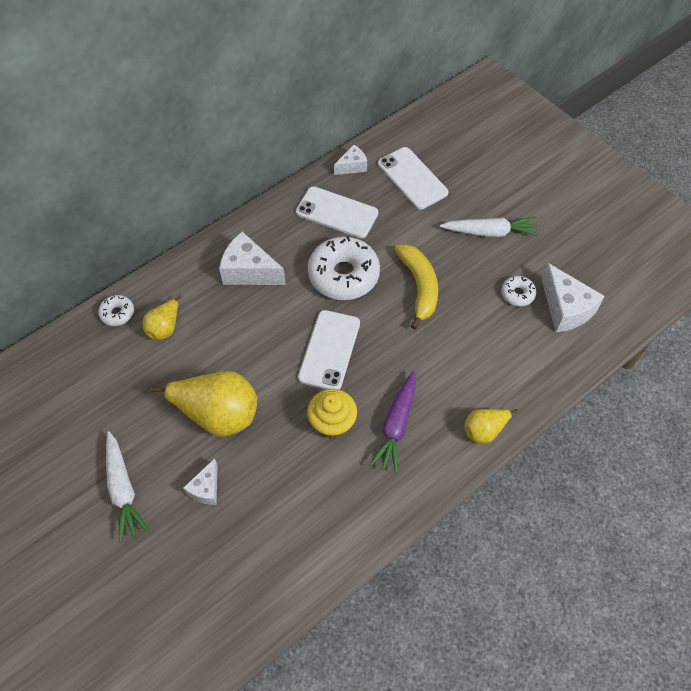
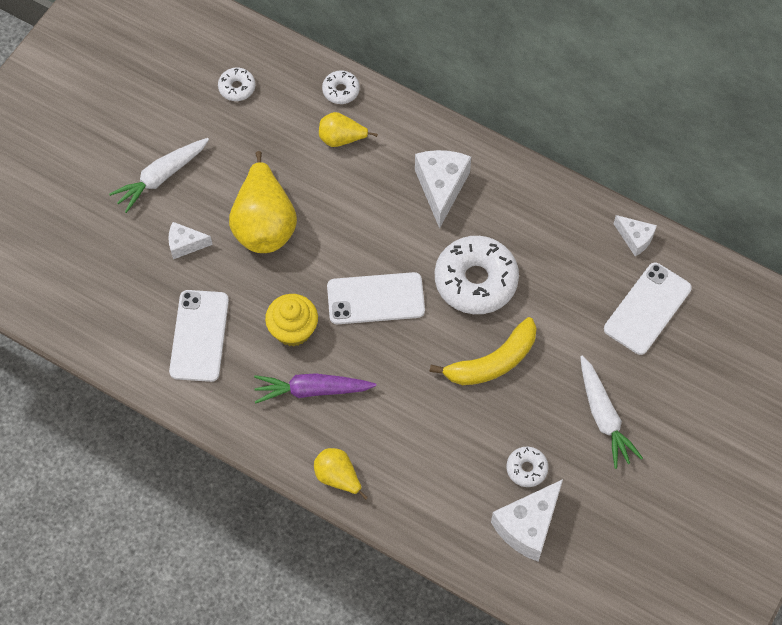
camera: 70 degrees right, 5 degrees up
white phone [296,186,378,238] -> white phone moved to [169,290,229,382]
none -> white donut [218,68,255,101]

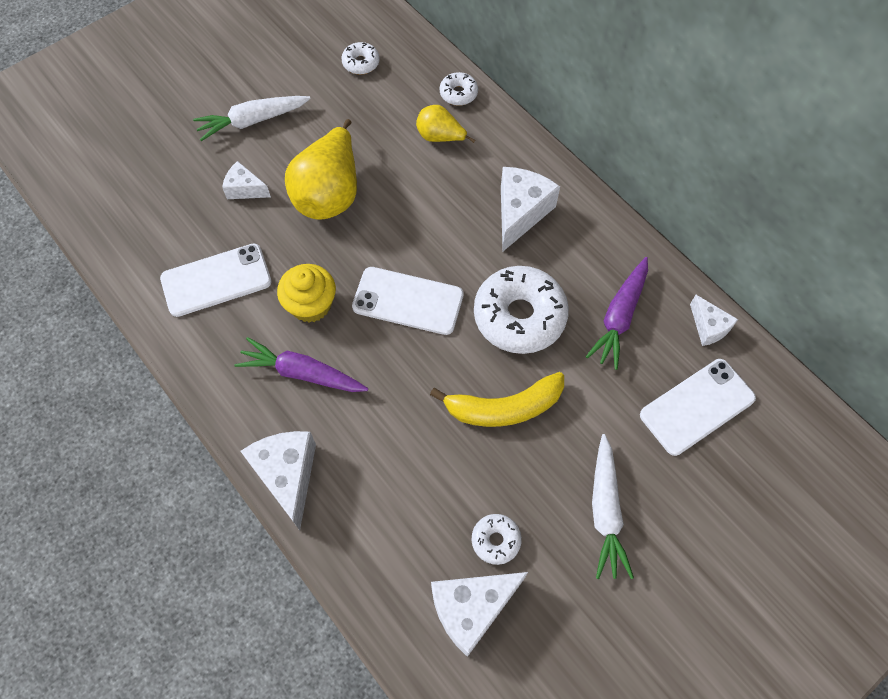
camera: 20 degrees right, 0 degrees up
white phone [169,290,229,382] -> white phone turned 45 degrees clockwise [160,244,272,317]
yellow pear [314,448,368,500] -> white cheese [241,431,316,530]
none -> purple carrot [586,257,648,370]

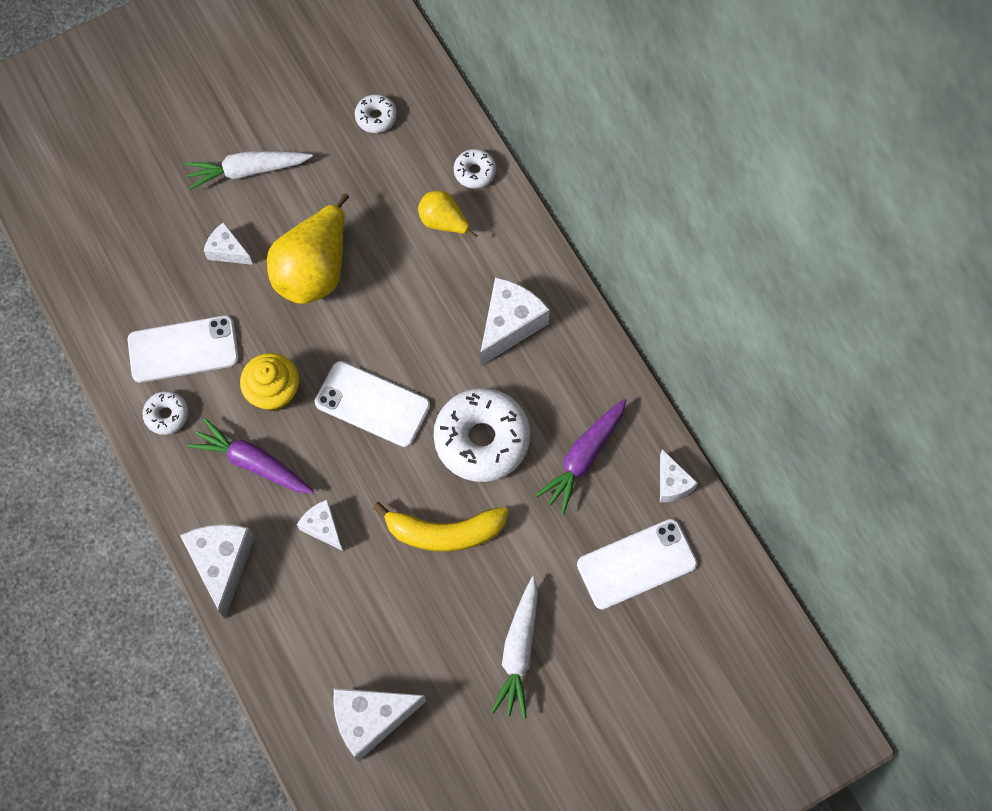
camera: 10 degrees right, 5 degrees up
white donut [472,514,522,565] -> white donut moved to [142,391,189,435]
none -> white cheese [297,500,343,551]

